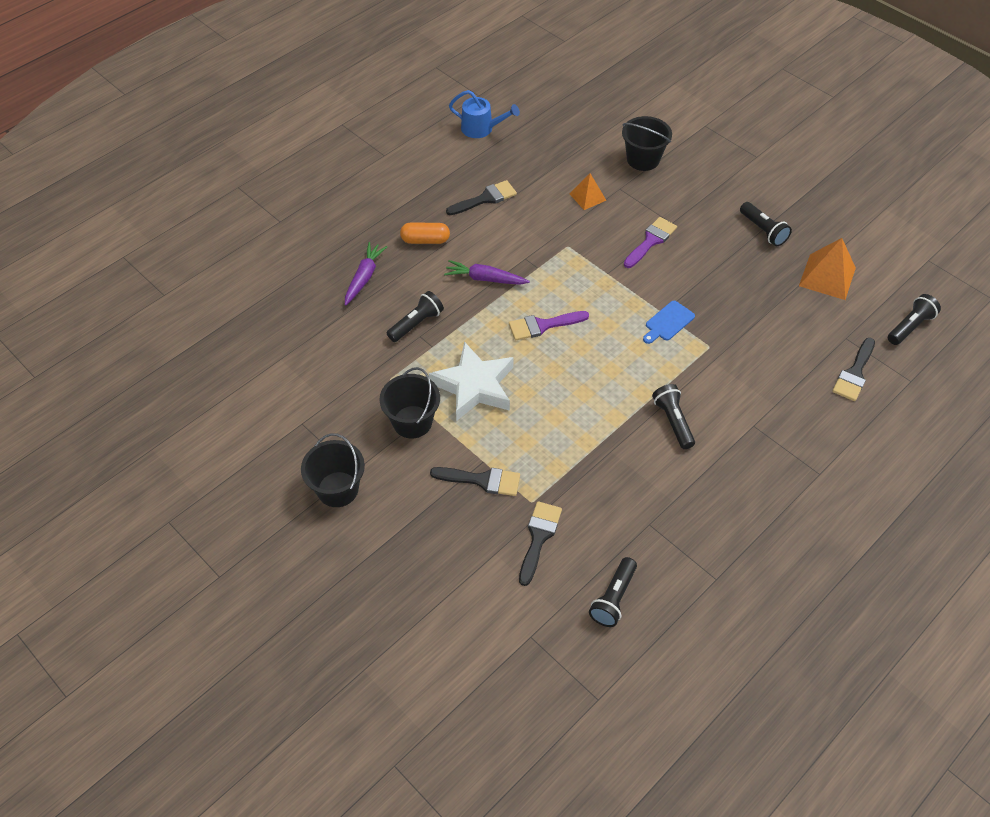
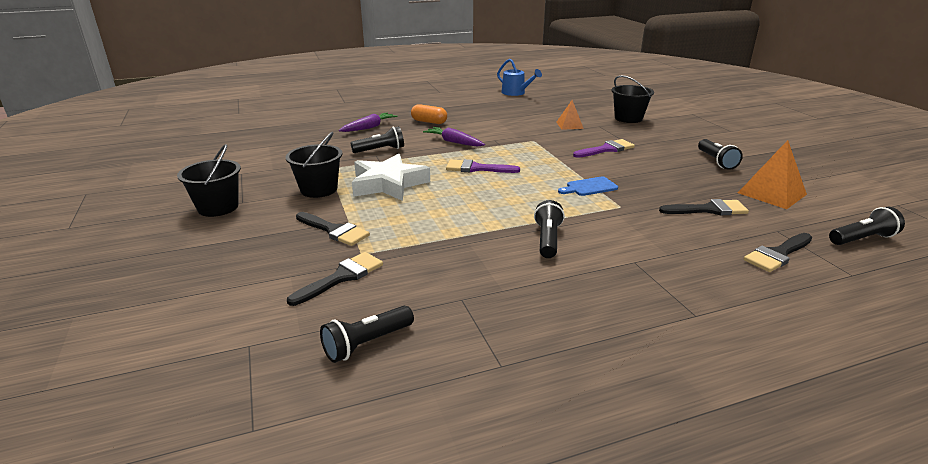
camera: 25 degrees right, 25 degrees down
black brush [446,180,517,215] -> black brush moved to [659,199,749,215]

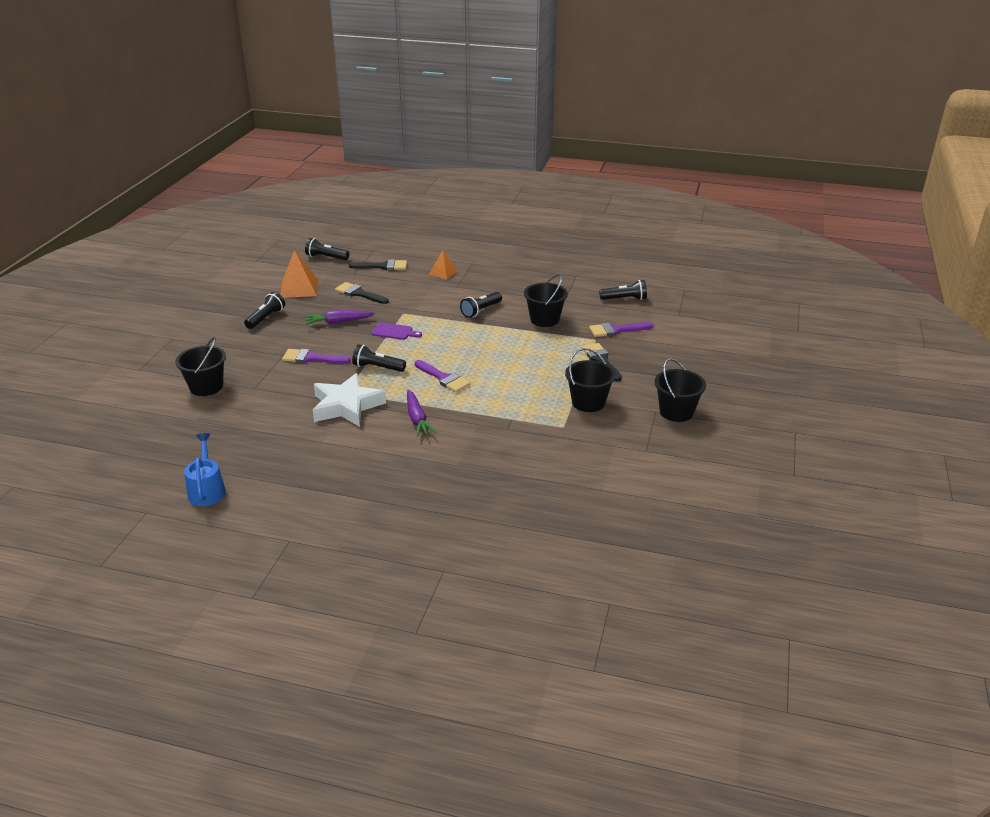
camera: 145 degrees left, 5 degrees up
black brush [287,252,383,306] -> purple brush [589,322,653,337]
purple carrot [339,112,397,132] -> purple carrot moved to [305,310,375,324]
black flashlight [350,126,404,153] -> black flashlight moved to [352,344,406,372]
white star [352,154,430,201] -> white star moved to [313,373,386,427]
orange capsule [411,104,447,124] -> none
orange pyramid [556,100,584,130] -> orange pyramid moved to [429,250,458,279]
blue cutting board [558,176,618,196] -> purple cutting board [371,322,422,340]
none -> black bucket [524,274,568,327]

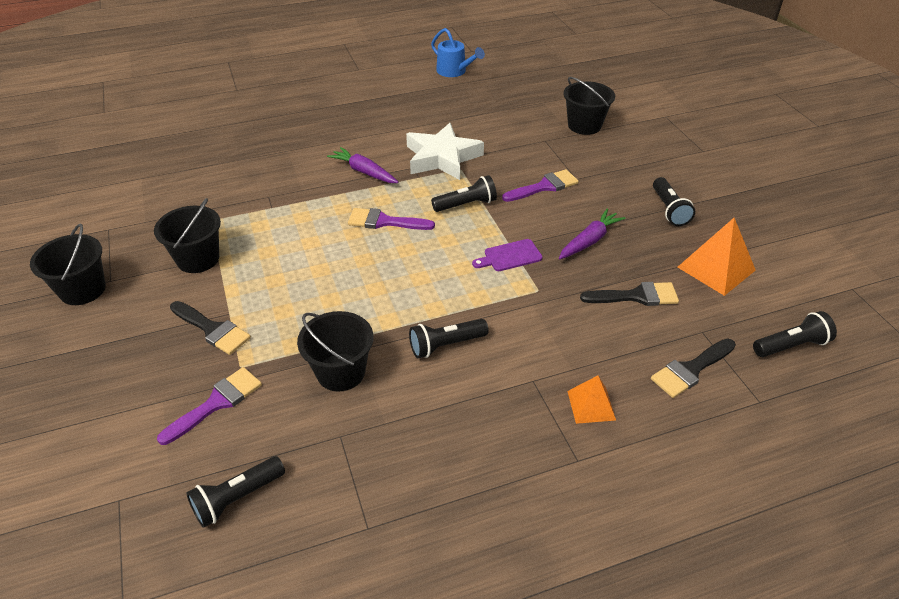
camera: 145 degrees right, 10 degrees up
black flashlight [460,292,502,318] -> black flashlight turned 120 degrees counterclockwise [409,319,489,358]

